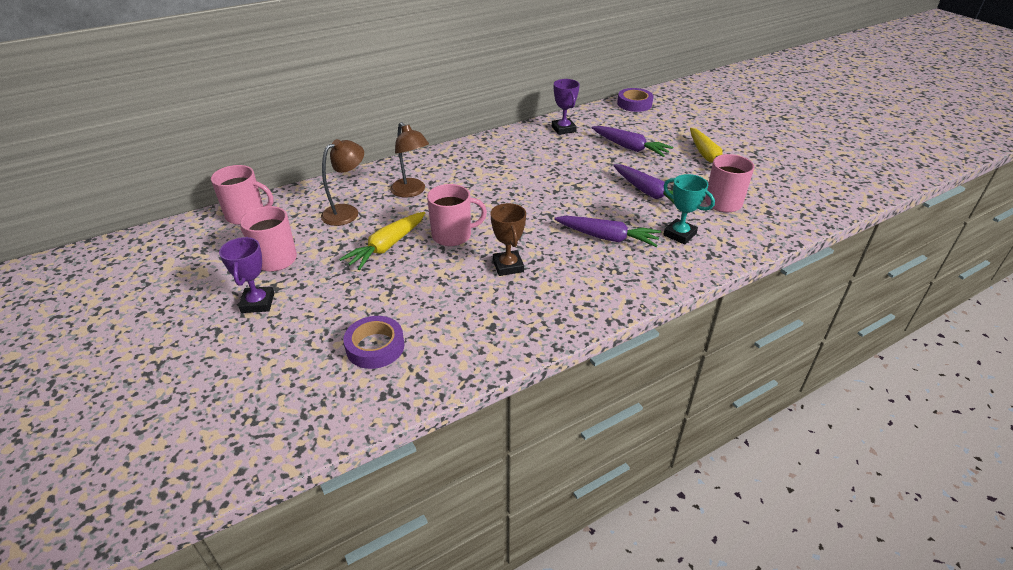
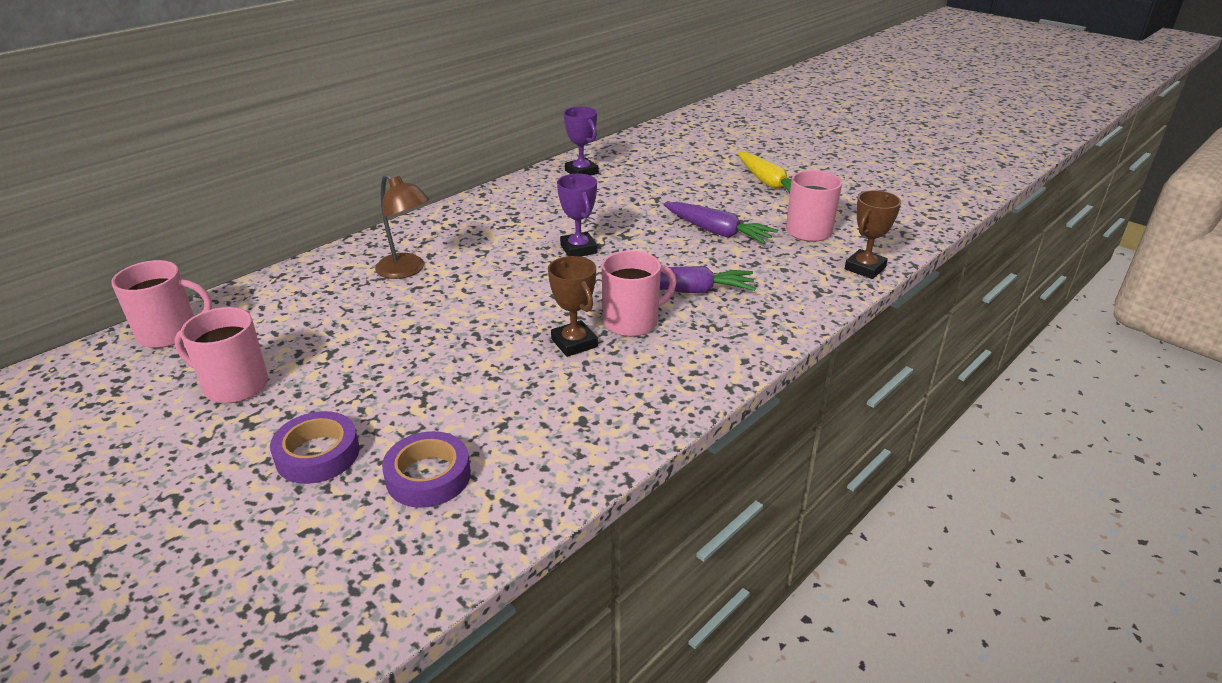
camera: 15 degrees left, 5 degrees down
purple trophy [219,237,274,313] -> purple trophy moved to [557,174,597,257]
brown lamp [321,139,364,226] -> none
yellow carrot [339,212,425,270] -> none
pink mug [427,184,487,246] -> pink mug moved to [601,251,677,337]
purple carrot [592,126,673,157] -> none
purple tape [617,88,654,112] -> purple tape moved to [270,411,360,484]
turquoise trophy [663,174,715,245] -> none
none -> brown trophy [845,190,901,279]

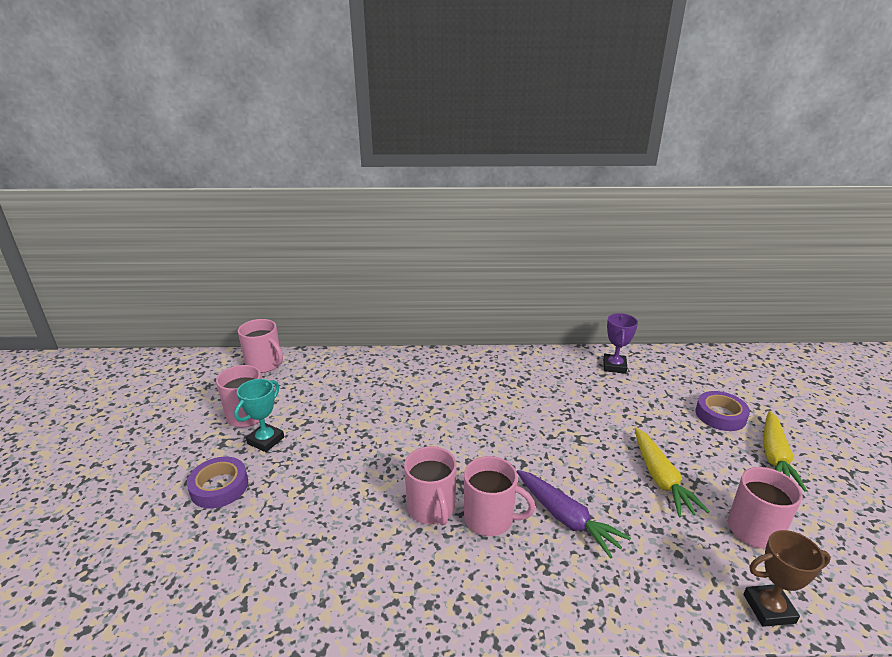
camera: 45 degrees right, 5 degrees down
brown lamp [375,174,430,279] -> none
purple tape [382,431,471,508] -> purple tape moved to [695,391,750,431]
brown trophy [548,256,598,357] -> pink mug [404,446,457,526]
purple trophy [557,174,597,257] -> none
purple carrot [663,202,778,244] -> yellow carrot [635,428,710,517]
none -> turquoise trophy [234,379,284,452]

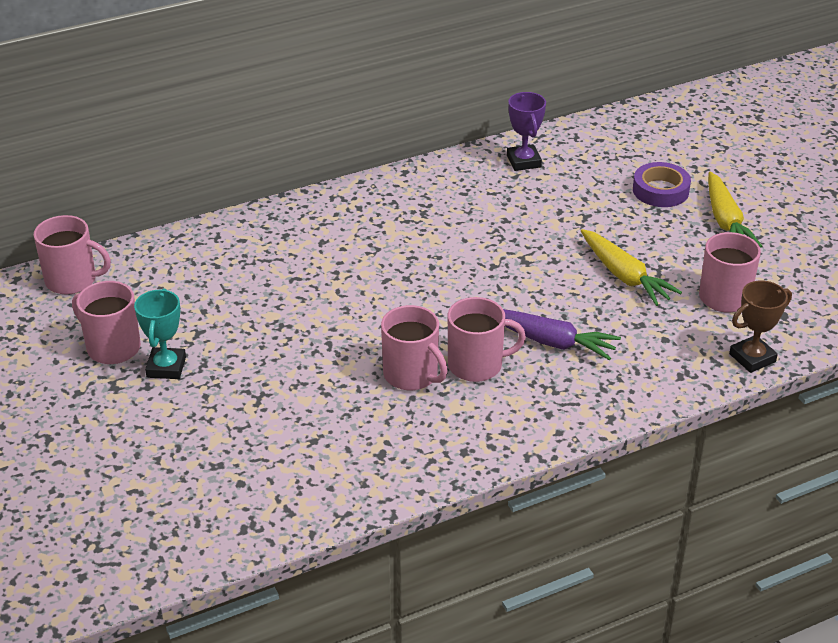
camera: 25 degrees left, 10 degrees up
purple tape [187,457,248,509] -> none

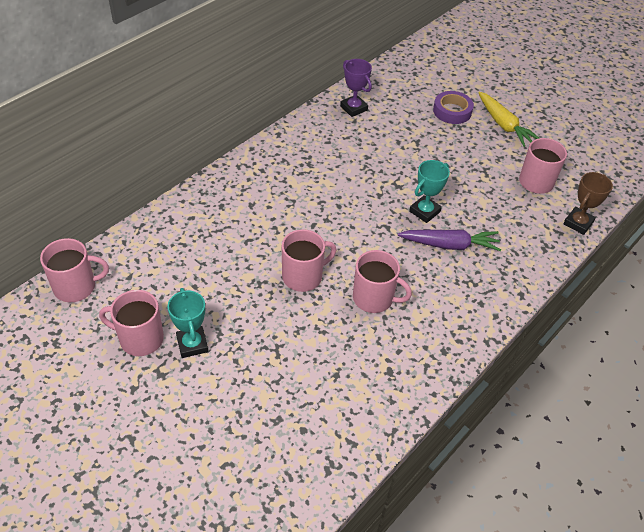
camera: 25 degrees left, 10 degrees up
pink mug [448,297,526,382] -> pink mug moved to [282,229,336,292]
yellow carrot [581,229,682,306] -> none
none -> turquoise trophy [409,160,450,223]

